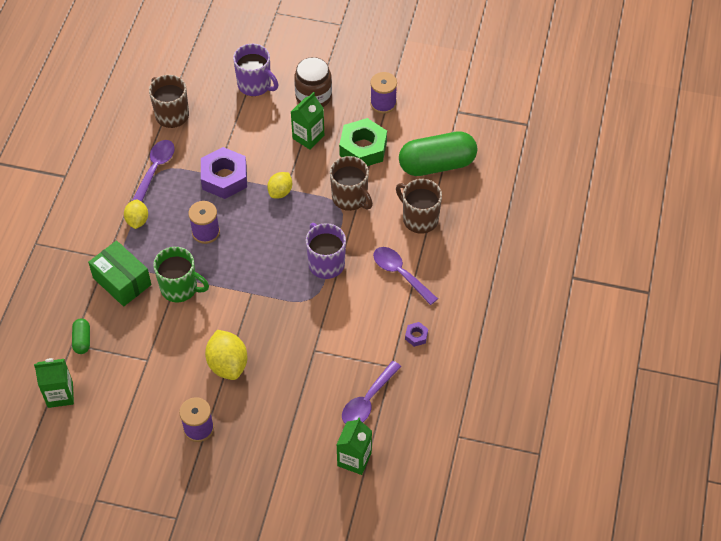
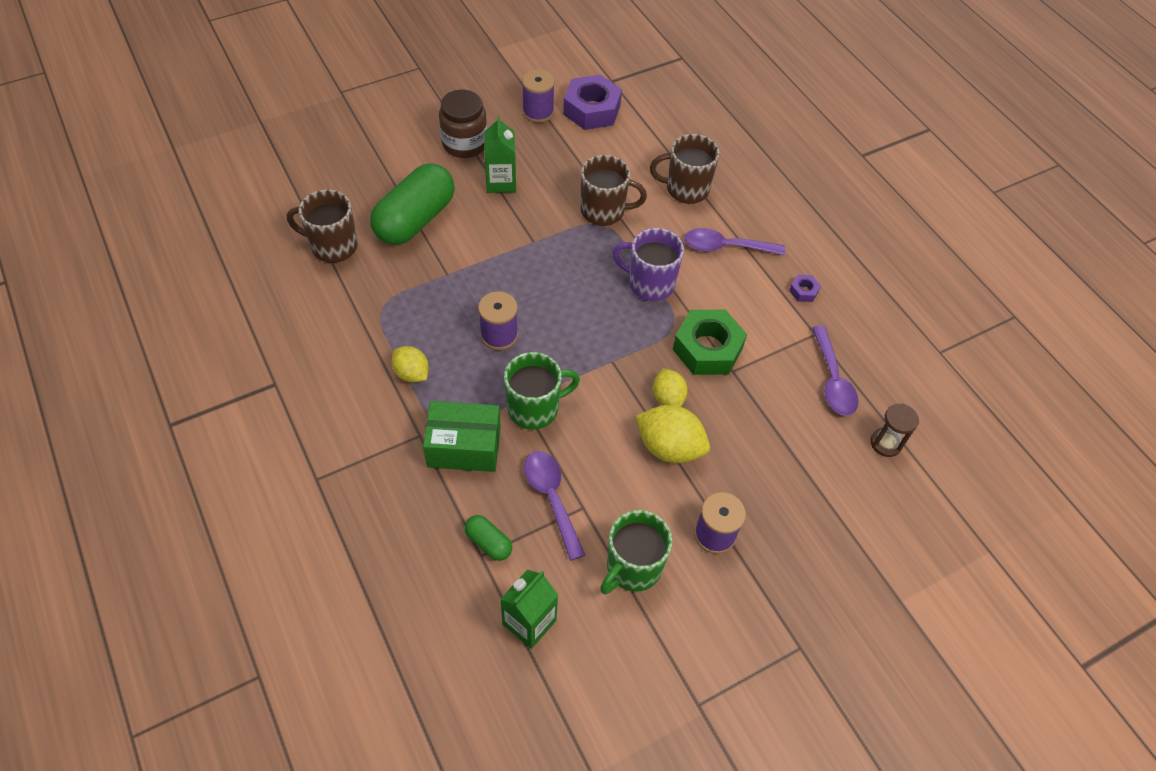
camera: 45 degrees left, 0 degrees up
purple spoon [132,140,175,202] -> purple spoon moved to [524,451,585,561]
purple nut [201,147,247,199] -> purple nut moved to [563,74,622,130]
purple mug [233,44,278,96] -> none
yellow lemon [267,172,292,198] -> yellow lemon moved to [653,368,688,407]
green carton [336,417,372,475] -> brown hourglass [870,403,919,457]
green nut [339,118,387,166] -> green nut moved to [673,310,747,375]
green capsule [399,131,477,176] -> green capsule moved to [370,163,455,245]
none -> green mug [600,510,672,594]

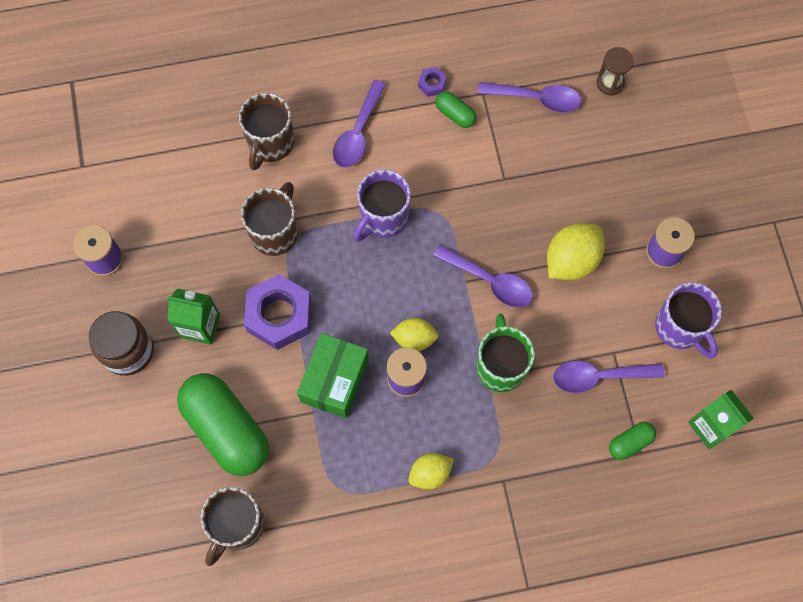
camera: 70 degrees left, 15 degrees up
green box [423,401,501,472] -> green box moved to [297,333,369,418]
purple nut [563,74,622,130] -> purple nut moved to [244,274,311,350]
green mug [600,510,672,594] -> purple mug [655,283,722,358]
yellow lemon [653,368,688,407] -> yellow lemon moved to [390,318,438,351]
green nut [673,310,747,375] -> none
none -> purple spoon [433,245,533,308]
none -> green capsule [435,91,477,128]

